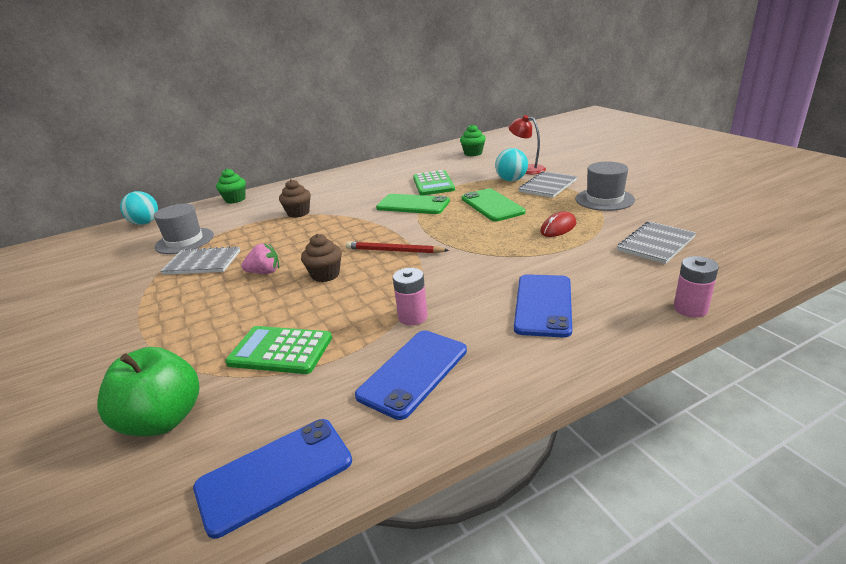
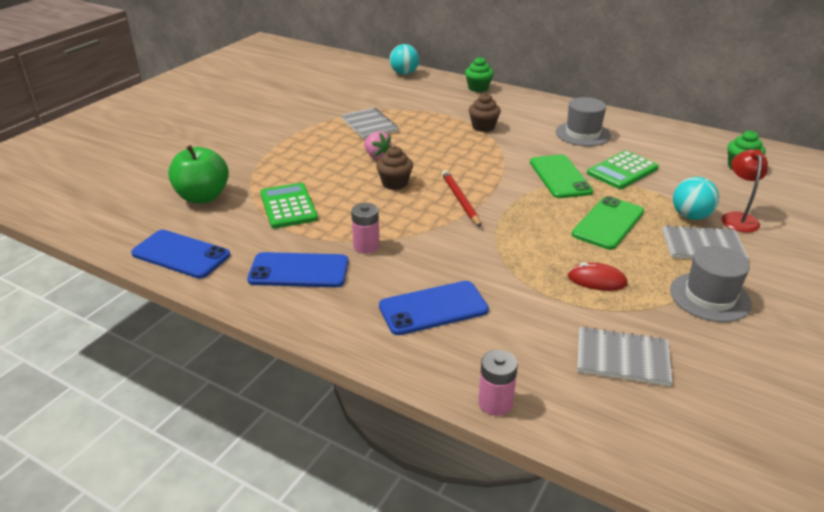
camera: 55 degrees right, 5 degrees up
grey hat [154,204,214,254] -> grey hat moved to [556,97,611,146]

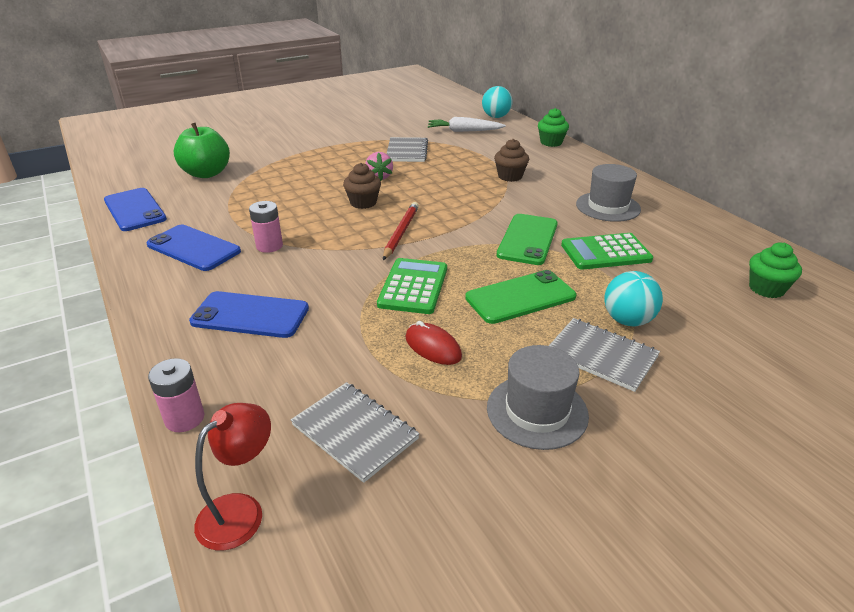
camera: 30 degrees right, 0 degrees up
green calculator [260,183,318,229] -> green calculator moved to [377,258,447,314]
red lamp [721,149,768,232] -> red lamp moved to [194,403,271,551]
none -> white carrot [428,117,506,132]

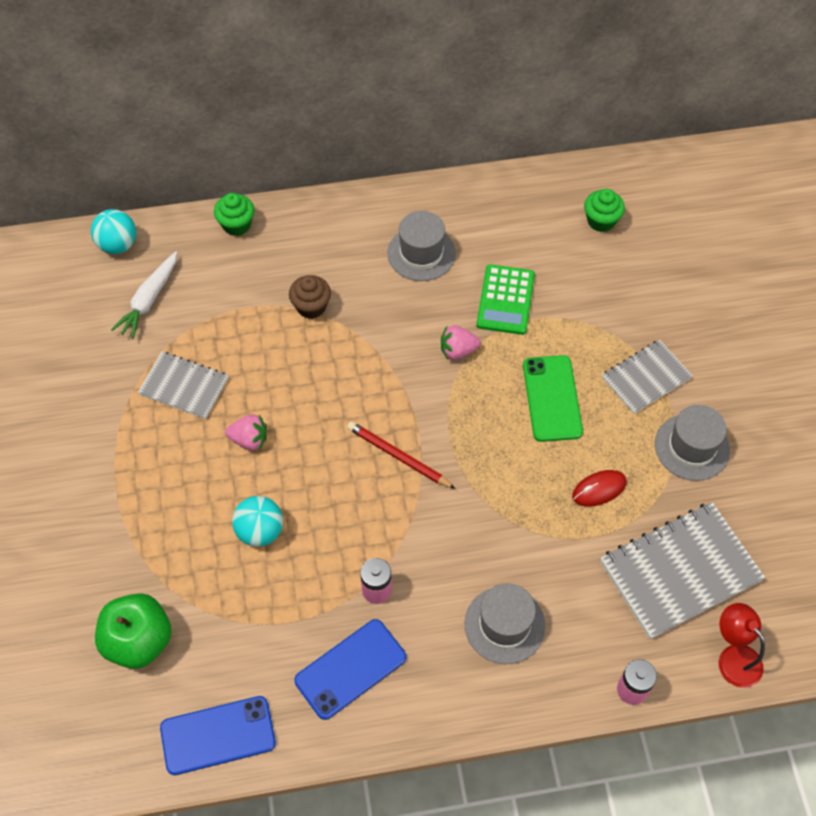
camera: 70 degrees left, 25 degrees up
blue phone [189,291,309,338] -> grey hat [465,583,545,664]
grey notebook [291,382,420,483] -> grey notebook [600,502,765,640], size x1.65
brown cupcake [343,163,381,209] -> none
green calculator [377,258,447,314] -> none
green phone [497,214,558,265] -> pink strawberry [441,325,481,360]
turquoise ball [604,271,663,326] -> turquoise ball moved to [232,496,283,547]

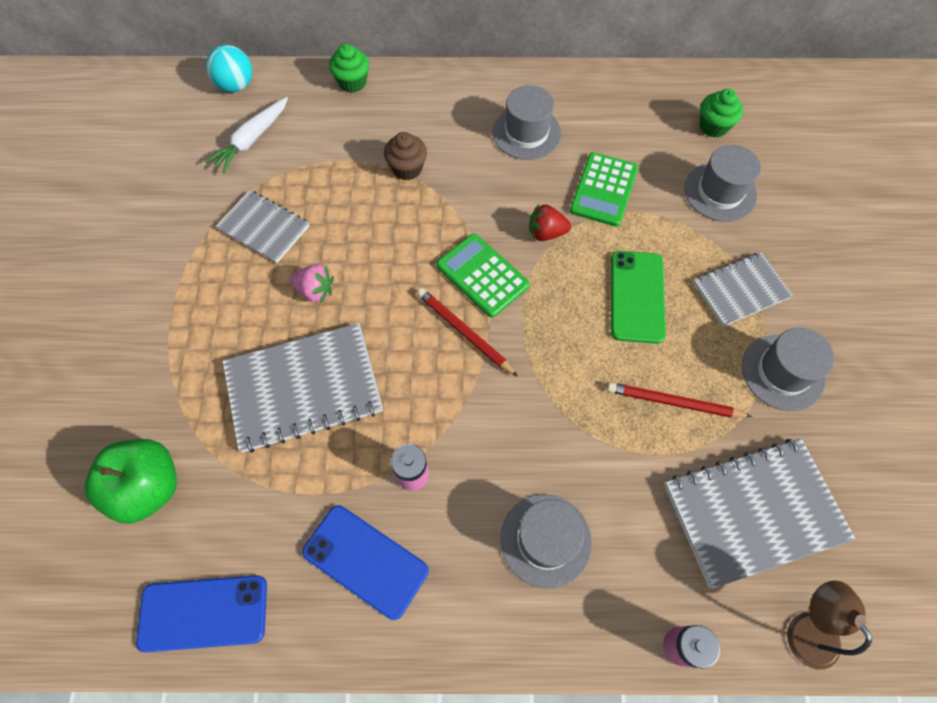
camera: 10 degrees right, 5 degrees up
turquoise ball [232,496,283,547] -> grey notebook [222,323,383,453]
blue phone [294,619,406,720] -> blue phone turned 60 degrees clockwise [302,505,429,620]
pink strawberry [441,325,481,360] -> red strawberry [529,204,571,241]
red mouse [572,470,627,507] -> red pencil [607,382,752,418]
red lamp [718,603,765,688] -> brown lamp [787,581,872,670]
none -> green calculator [436,234,530,318]
none -> grey hat [684,145,761,222]

